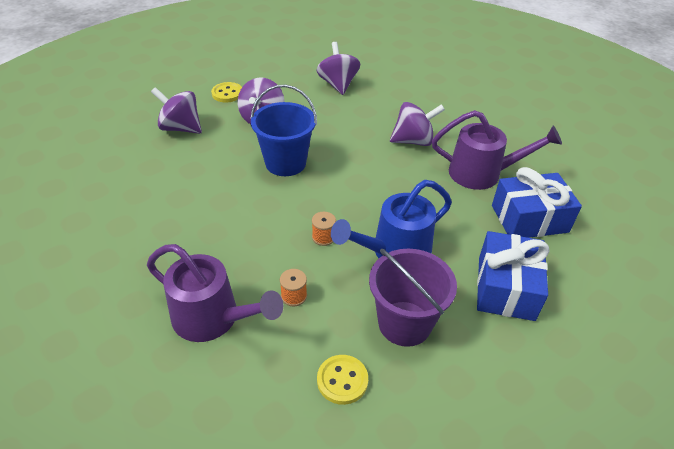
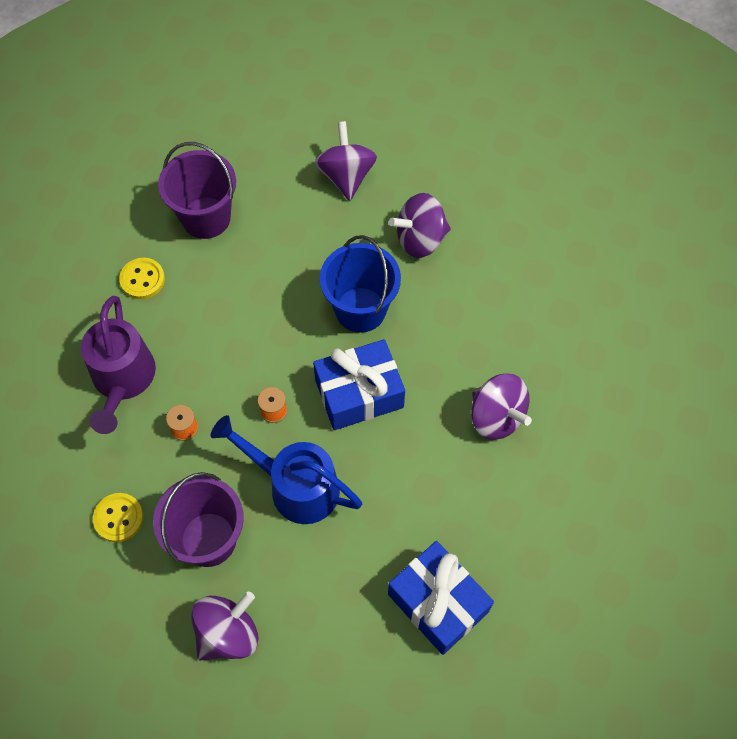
camera: 60 degrees right, 20 degrees up
yellow button [211,82,242,102] -> yellow button moved to [119,258,165,299]
purple spinning top [317,42,360,95] -> purple spinning top moved to [191,591,258,661]
purple watering can [432,110,562,190] -> none
blue gift [477,231,550,321] -> blue gift moved to [313,339,405,430]
none -> purple bucket [158,142,236,239]

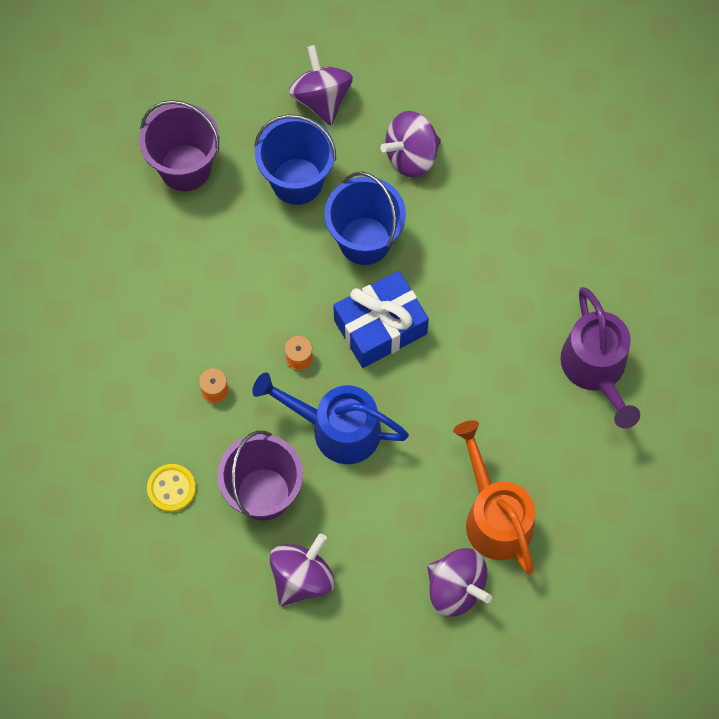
camera: 10 degrees left, 5 degrees up
purple watering can [81,296,156,434] -> purple watering can moved to [560,287,640,429]
yellow button [119,258,165,299] -> none
blue gift [388,541,494,655] -> orange watering can [453,420,535,574]
purple spinning top [471,373,532,440] -> purple spinning top moved to [427,548,492,617]
none -> blue bucket [254,114,336,205]

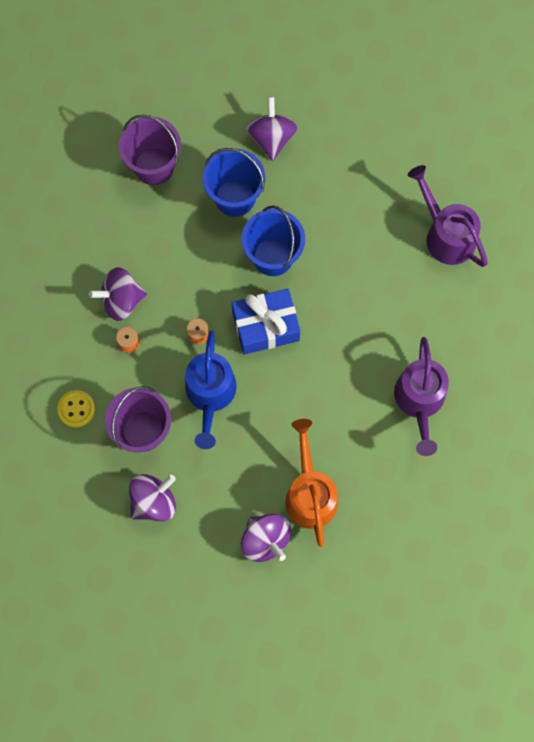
camera: 15 degrees right, 5 degrees up
blue watering can [252,372,409,464] -> blue watering can turned 120 degrees counterclockwise [185,331,237,449]
purple spinning top [380,111,441,178] -> purple spinning top moved to [89,267,147,321]
none -> purple watering can [408,165,488,267]

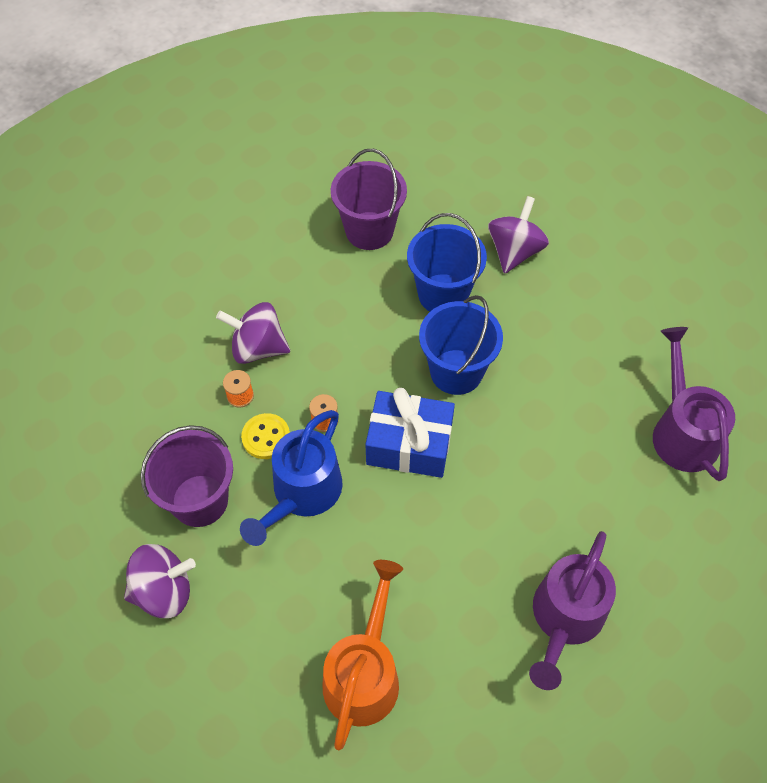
camera: 25 degrees right, 15 degrees down
yellow button [57,390,95,427] -> yellow button moved to [241,413,290,459]
purple spinning top [241,514,291,562] -> none

